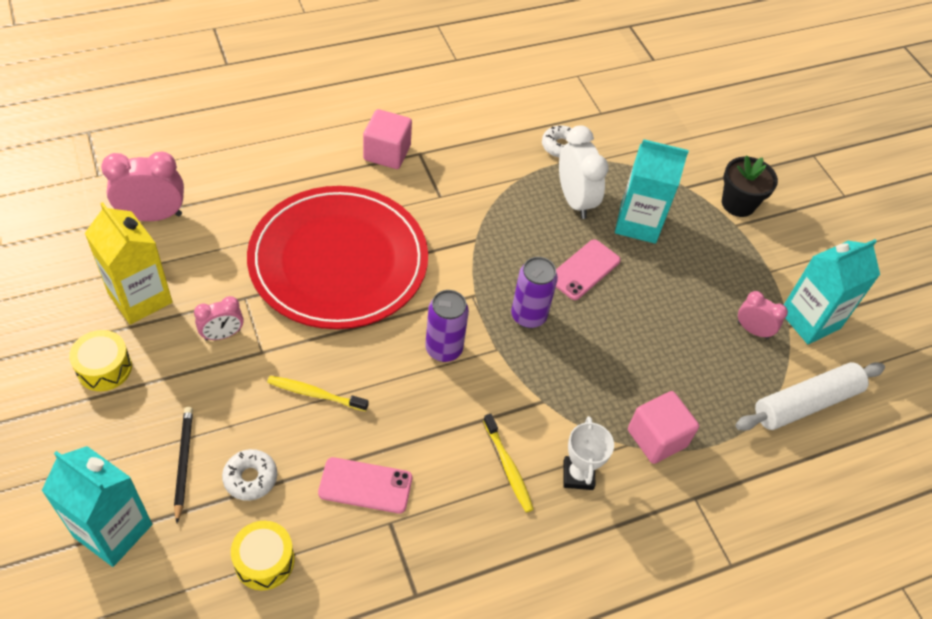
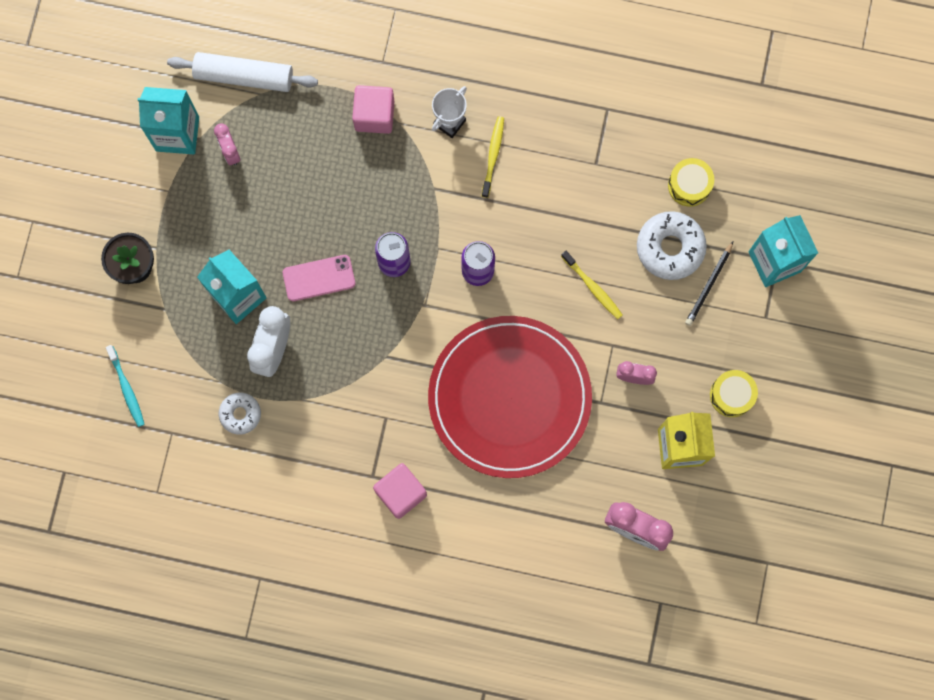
camera: 140 degrees left, 25 degrees up
white donut [222,449,277,501] -> white donut [637,211,707,280], size x1.67
pink phone [318,457,412,513] -> none
none -> turquoise toothbrush [106,345,145,427]

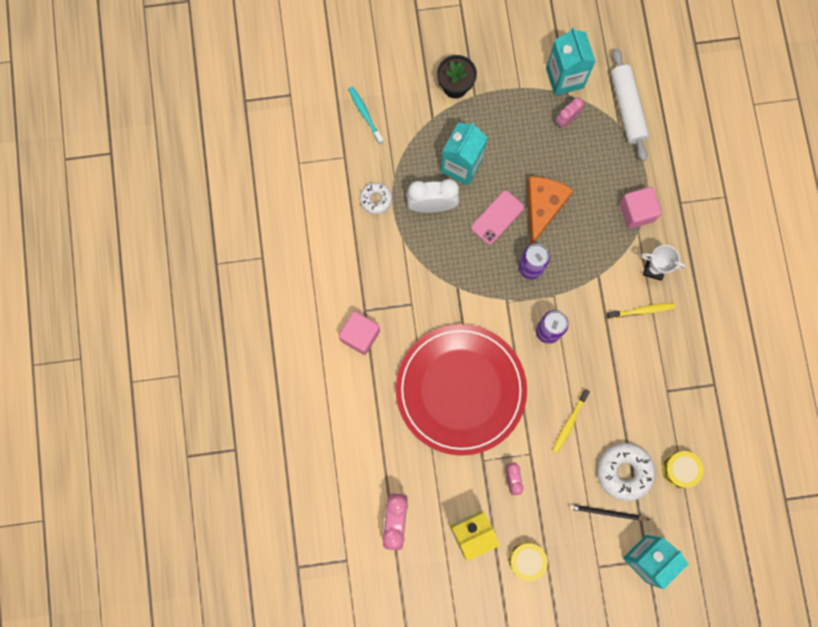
camera: 70 degrees right, 0 degrees up
turquoise toothbrush [106,345,145,427] -> turquoise toothbrush turned 105 degrees clockwise [348,86,384,144]
pink phone [283,255,355,301] -> pink phone turned 75 degrees clockwise [471,190,524,244]
none -> orange cheese [527,177,573,245]

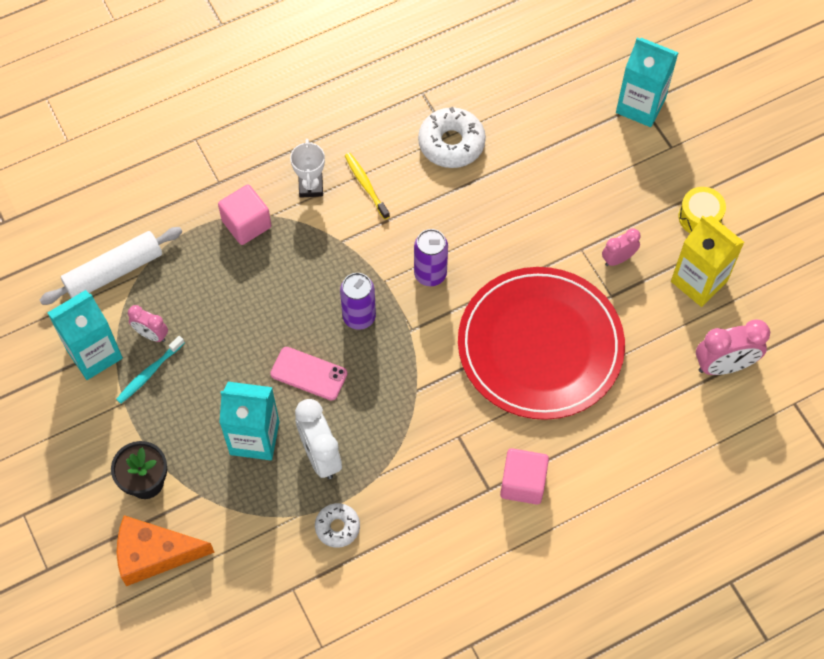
camera: 110 degrees left, 15 degrees down
turquoise toothbrush [348,86,384,144] -> turquoise toothbrush moved to [116,336,184,404]
orange cheese [527,177,573,245] -> orange cheese moved to [117,515,215,586]
yellow toothbrush [552,389,590,453] -> none
black pencil [569,504,650,521] -> none
white donut [597,443,655,501] -> white donut moved to [418,107,486,168]
yellow drum [662,451,704,488] -> none

